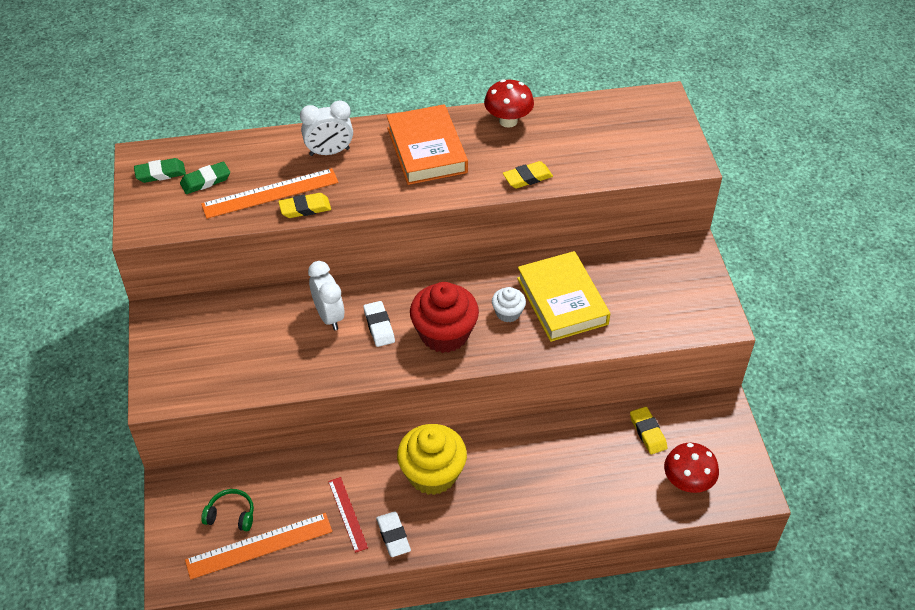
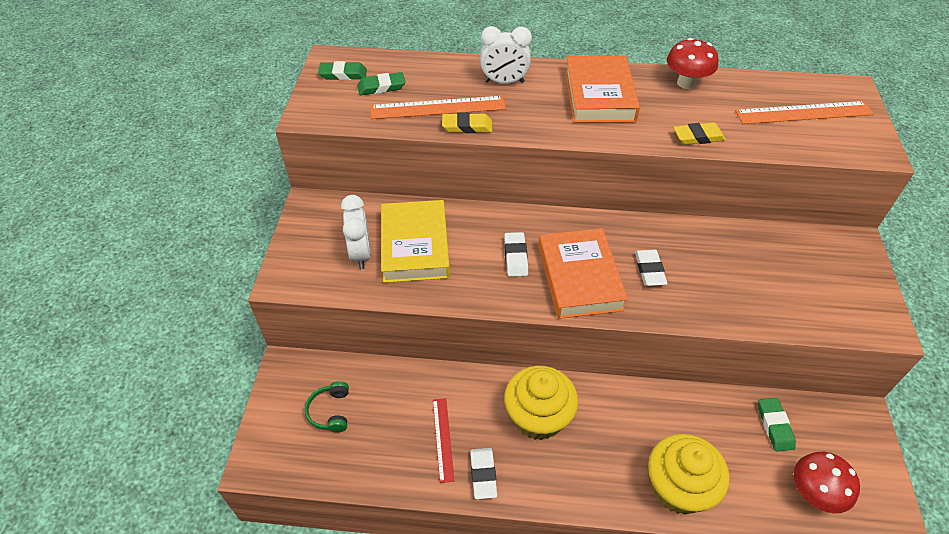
camera: 15 degrees right, 0 degrees up
orange ruler [185,513,332,580] -> orange ruler moved to [735,101,874,124]
green headphones [201,489,254,531] -> green headphones turned 120 degrees counterclockwise [305,381,349,433]
white clock [308,261,345,330] -> white clock moved to [341,195,371,269]
red cupcake [410,282,479,353] -> orange book [538,228,628,319]
white cupcake [492,287,526,322] -> white eraser [635,250,668,286]
yellow book [517,251,610,342] -> yellow book moved to [381,200,450,283]
yellow eraser [630,407,668,454] -> green eraser [758,398,796,451]
none -> yellow cupcake [648,434,729,515]

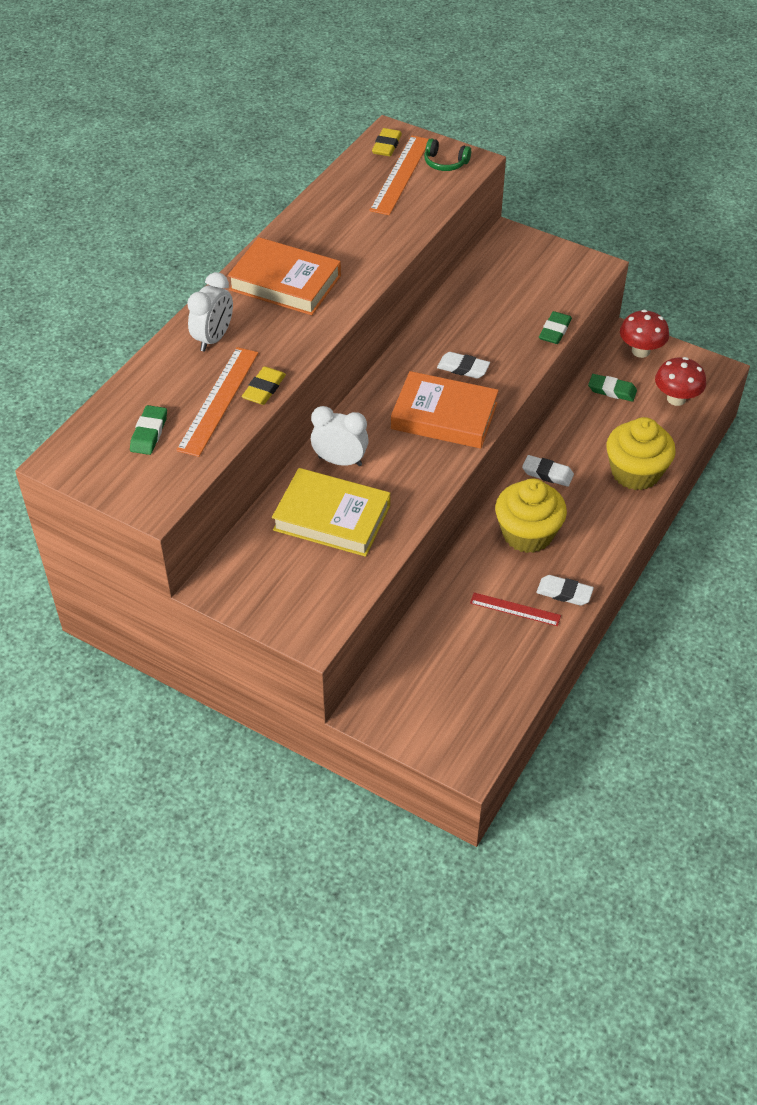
camera: 65 degrees left, 0 degrees up
green headphones [305,381,349,433] -> green headphones moved to [424,138,471,171]
green eraser [318,61,367,80] -> green eraser moved to [539,311,572,344]
white clock [341,195,371,269] -> white clock moved to [311,406,369,466]
white eraser [504,232,528,277] -> white eraser moved to [522,455,574,487]
red mushroom [667,38,719,89] -> red mushroom moved to [620,310,669,358]
yellow eraser [673,122,726,145] -> yellow eraser moved to [372,128,402,156]

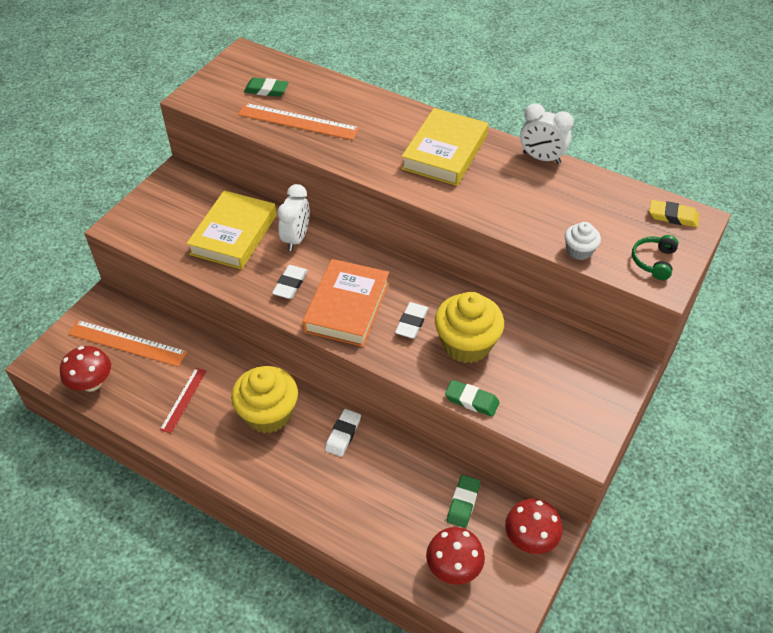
camera: 90 degrees right, 0 degrees up
white clock [187,272,233,351] -> white clock moved to [520,103,574,164]
orange book [228,237,341,315] -> yellow book [401,108,488,186]
yellow eraser [242,366,286,405] -> none
orange ruler [369,136,429,215] -> orange ruler moved to [68,320,187,367]
white eraser [536,575,594,606] -> white eraser moved to [272,265,308,299]
yellow cupcake [606,417,676,490] -> yellow cupcake moved to [435,292,504,363]
none -> red mushroom [60,346,111,392]
none -> white cupcake [565,222,601,260]

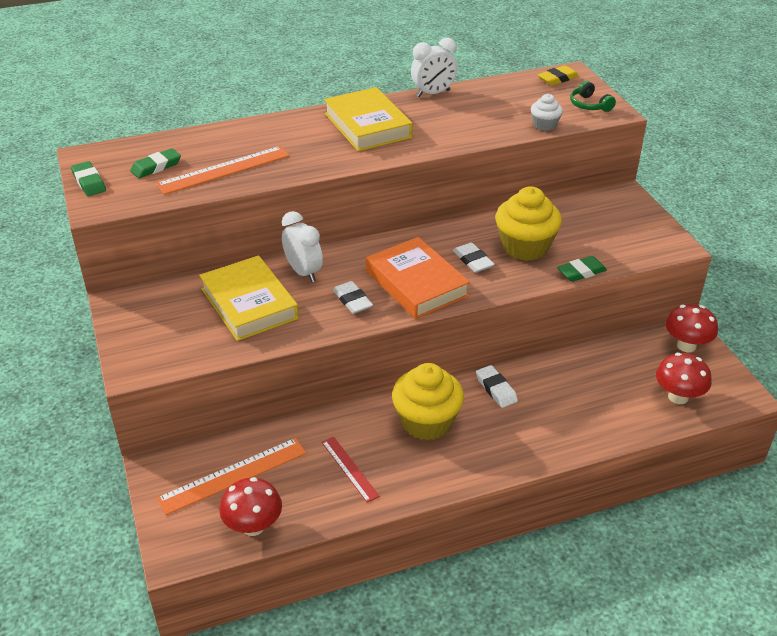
camera: 50 degrees left, 10 degrees down
green eraser [447,475,480,528] -> green eraser moved to [71,161,106,196]

